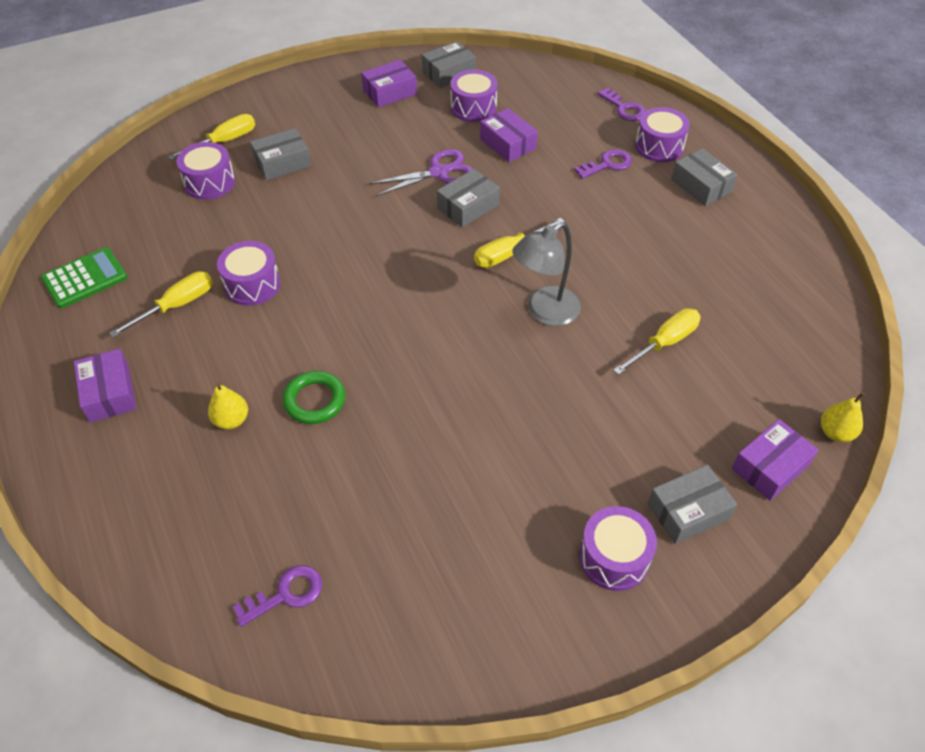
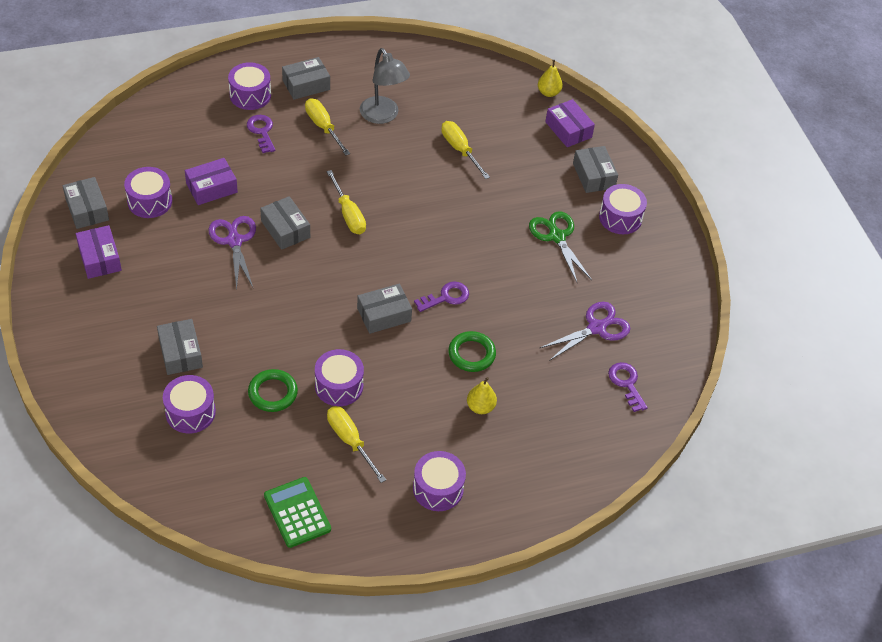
camera: 85 degrees left, 0 degrees up
purple box [74,349,137,423] -> purple drum [413,451,466,511]
yellow screwdriver [168,114,255,160] -> yellow screwdriver moved to [305,98,350,155]
grey lamp [512,222,581,326] -> grey lamp moved to [360,48,410,124]
purple key [598,88,646,121] -> purple key moved to [414,281,469,312]
none -> green ring [248,369,298,412]
none -> grey box [357,284,412,334]
none -> green scissors [529,211,592,282]
none -> purple scissors [540,302,631,361]

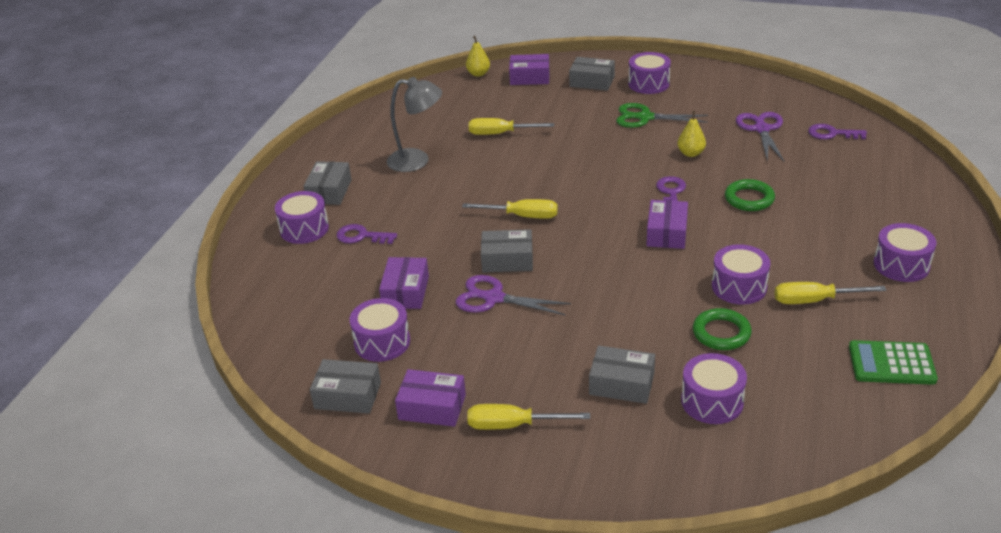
camera: 50 degrees left, 15 degrees down
yellow screwdriver [305,98,350,155] -> yellow screwdriver moved to [467,404,590,430]
grey box [357,284,412,334] -> purple box [646,200,688,249]
yellow pear [467,377,497,414] -> yellow pear moved to [677,111,706,157]

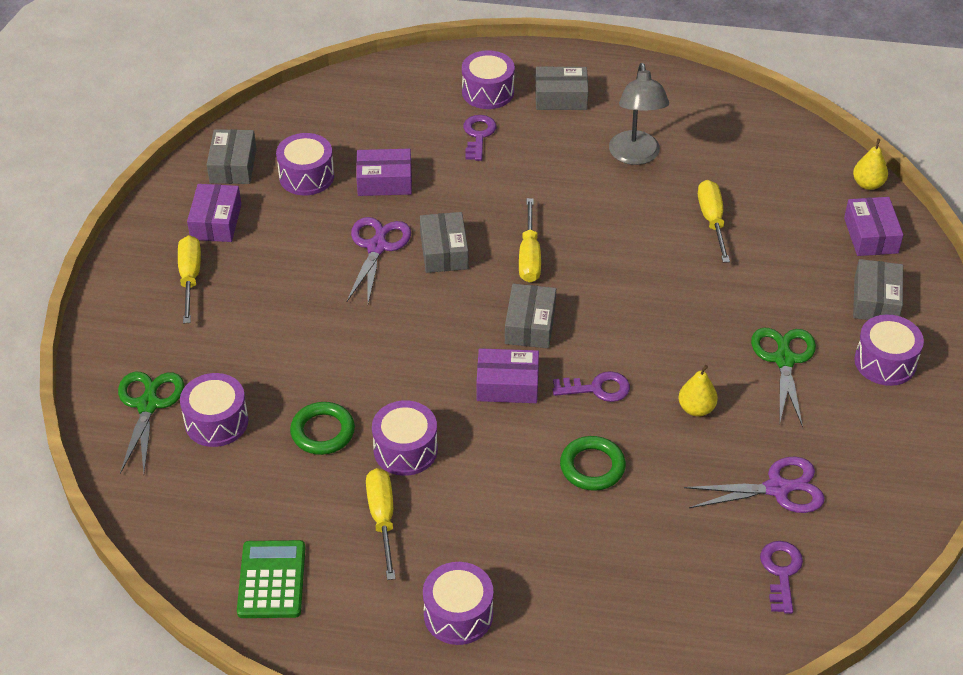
camera: 80 degrees right, 10 degrees up
grey box [589,346,655,404] -> grey box moved to [505,284,556,348]
none -> green scissors [118,372,184,474]

